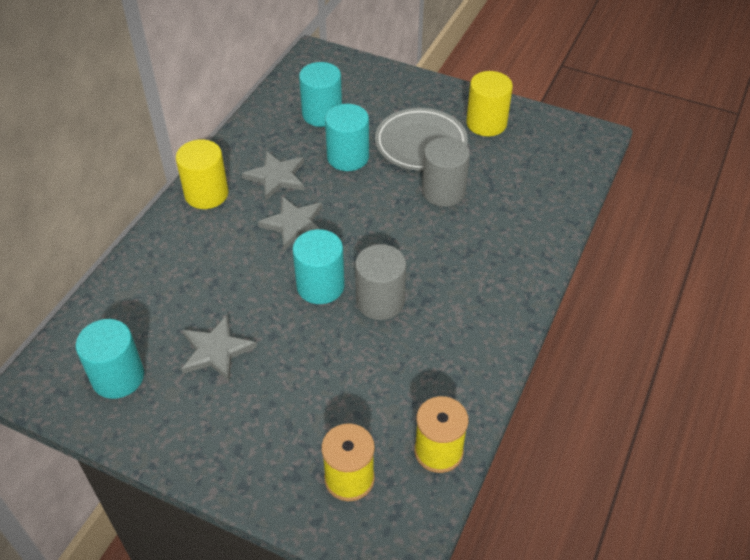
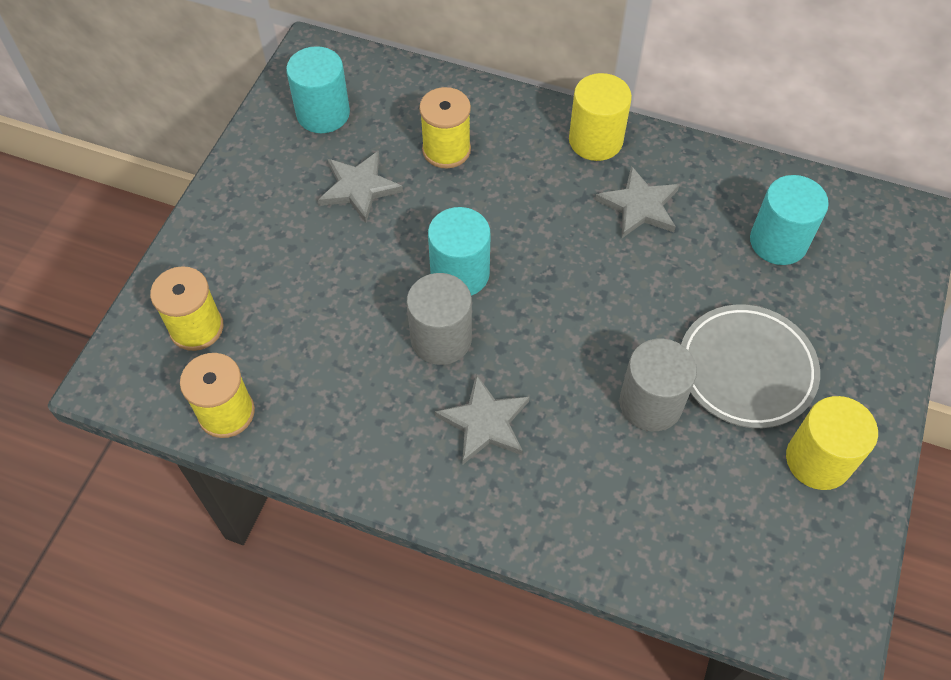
camera: 85 degrees right, 10 degrees up
grey star [258,196,322,250] -> grey star moved to [435,374,530,464]
turquoise cylinder [325,104,369,171] -> none
none -> yellow spool [419,87,471,169]

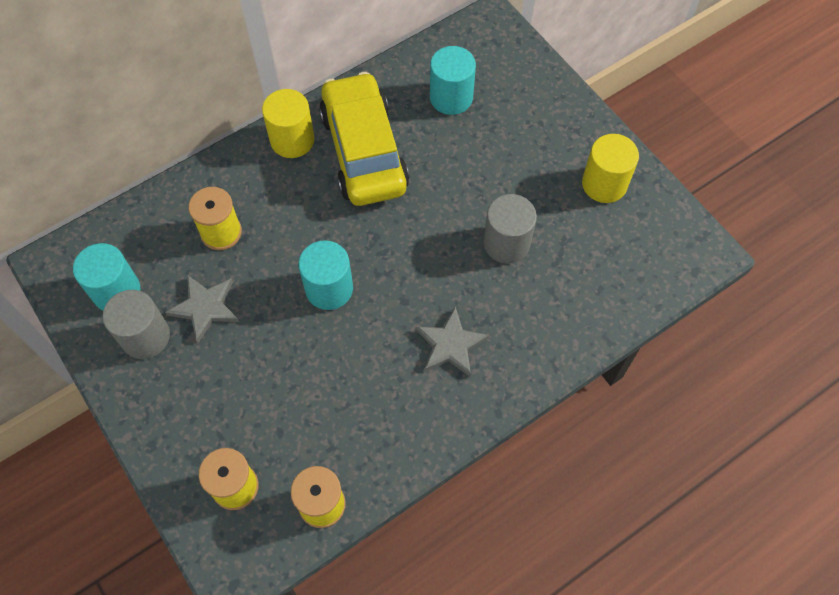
camera: 55 degrees left, 5 degrees up
grey cylinder [407,273,472,365] -> grey cylinder moved to [103,290,170,359]
grey star [595,166,679,238] -> yellow car [319,72,409,206]
grey plate [681,304,820,428] -> none

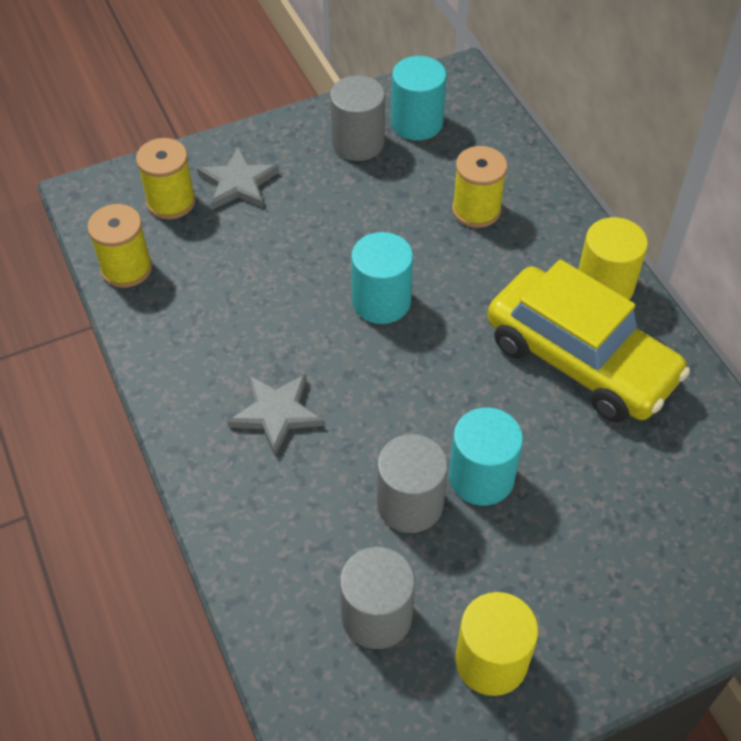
camera: 100 degrees right, 10 degrees down
grey star [165,275,239,343] -> grey star moved to [197,146,279,210]
yellow car [319,72,409,206] -> yellow car turned 45 degrees clockwise [487,259,690,423]
turquoise cylinder [430,46,476,115] -> turquoise cylinder moved to [449,407,523,506]
none -> grey cylinder [340,547,415,649]

